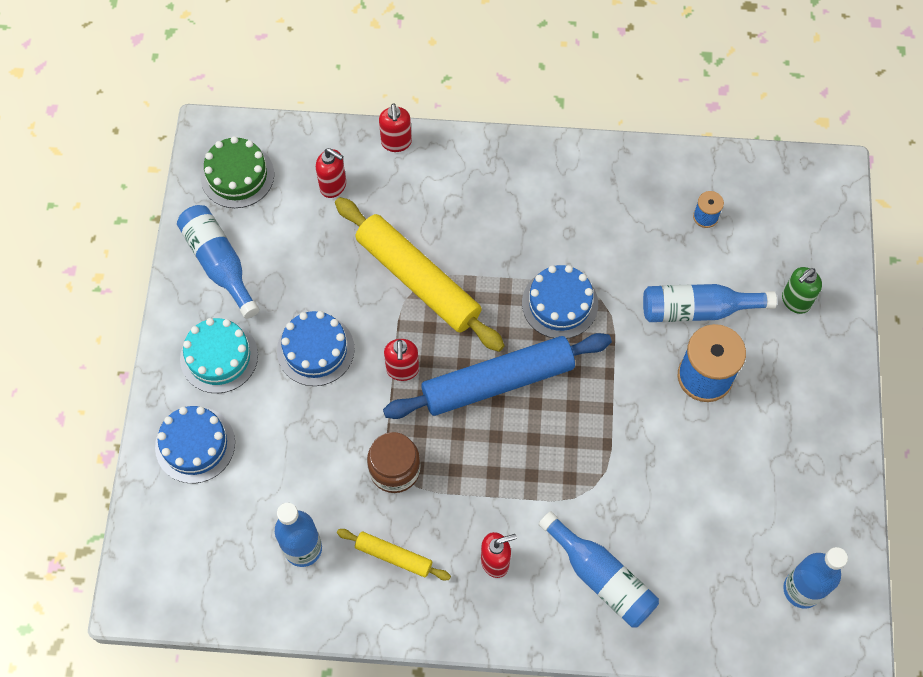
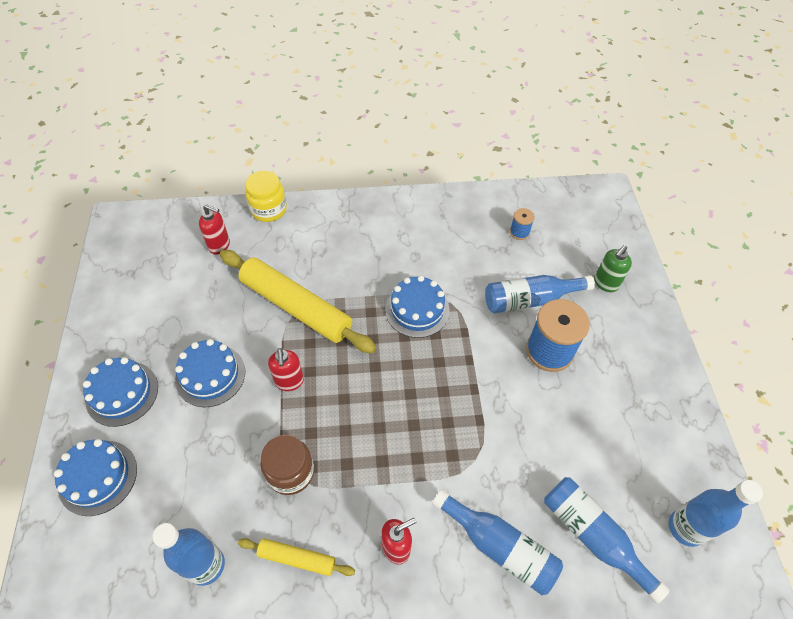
camera: 10 degrees left, 10 degrees down
blue bottle [177,205,259,319] -> blue bottle moved to [544,477,670,604]
turquoise cake [180,318,258,393] -> blue cake [83,357,158,427]
green cake [201,136,274,208] -> none
red soap dispenser [379,103,412,152] -> yellow jar [245,171,287,222]
blue rolling pin [383,333,612,419] -> none

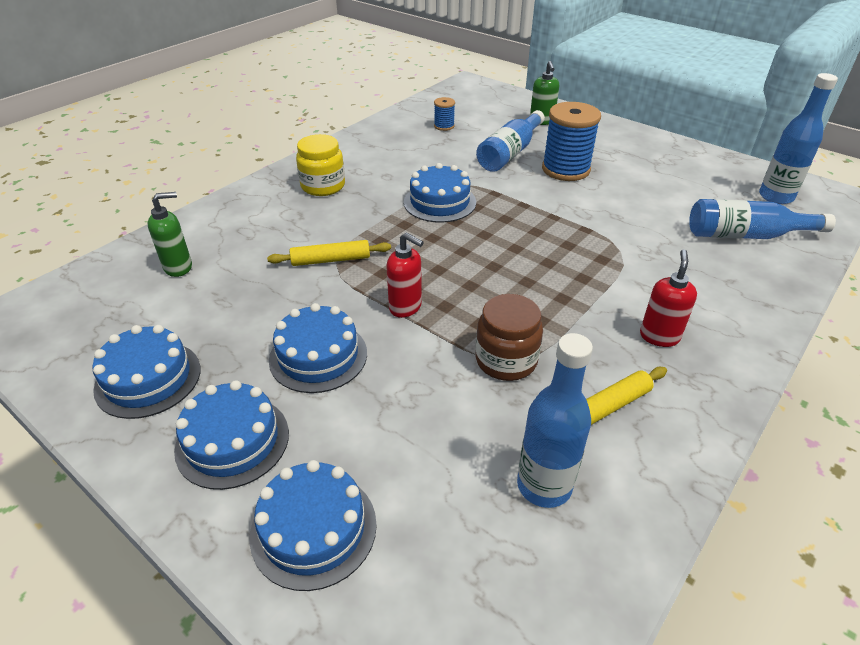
camera: 45 degrees left, 15 degrees down
red soap dispenser [199,204,230,255] -> green soap dispenser [148,192,192,277]
yellow rolling pin [220,250,376,353] -> yellow rolling pin [267,240,391,266], size x0.49
yellow jar [245,171,287,222] -> yellow jar moved to [296,134,345,196]
blue bottle [432,489,563,595] -> none
none -> blue cake [92,325,201,419]

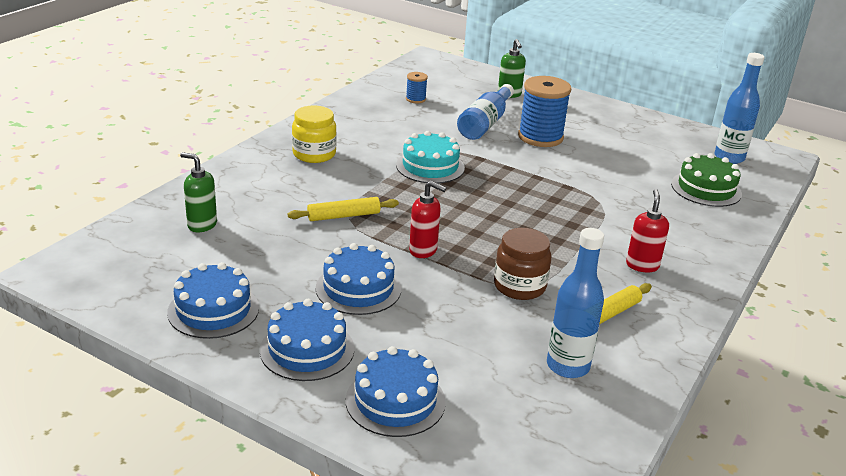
camera: 10 degrees left, 10 degrees down
green soap dispenser [148,192,192,277] -> green soap dispenser turned 120 degrees counterclockwise [180,152,217,232]
blue cake [404,163,476,223] -> turquoise cake [396,131,465,183]
blue bottle [689,199,836,239] -> green cake [671,153,742,207]

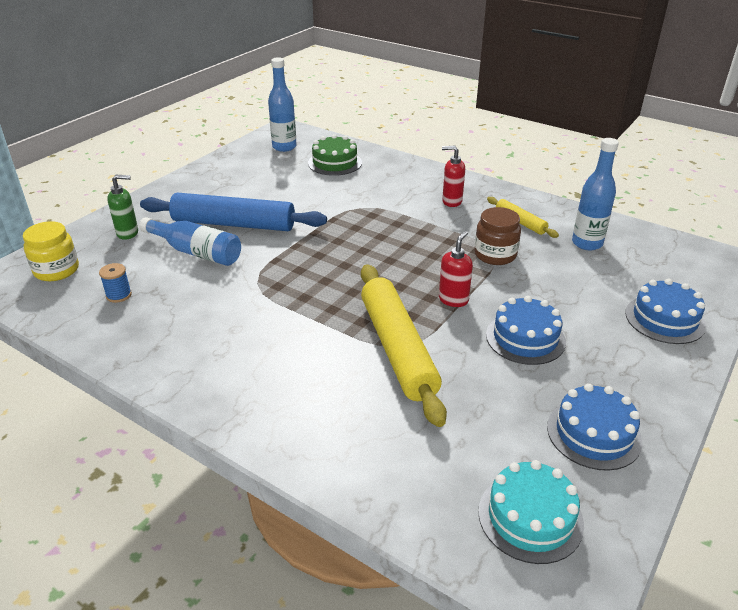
camera: 85 degrees left, 5 degrees up
green soap dispenser [180,152,217,232] -> none
blue cake [260,299,354,381] -> none
yellow rolling pin [288,197,399,221] -> yellow rolling pin [361,264,447,427], size x2.04
yellow jar [292,105,337,163] -> yellow jar moved to [23,221,79,281]
turquoise cake [396,131,465,183] -> turquoise cake moved to [478,460,584,564]
blue spool [518,76,571,147] -> blue rolling pin [140,193,327,231]

